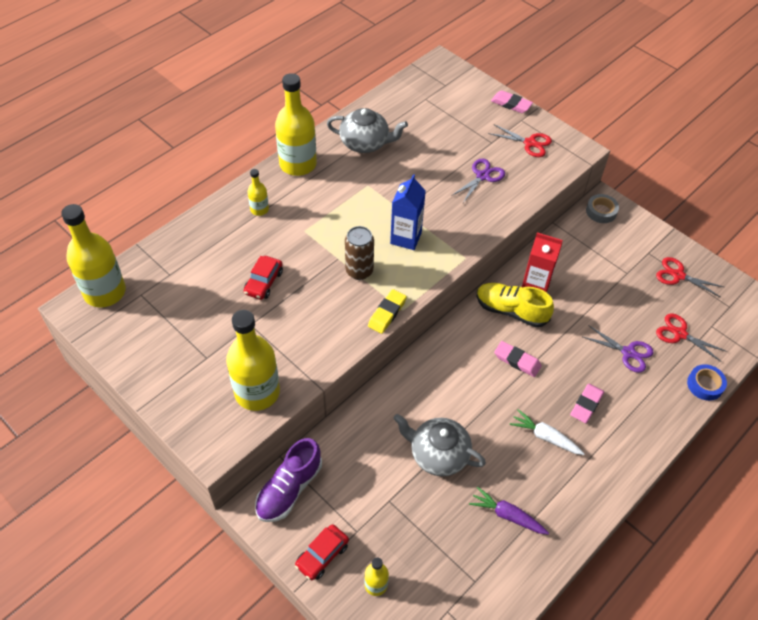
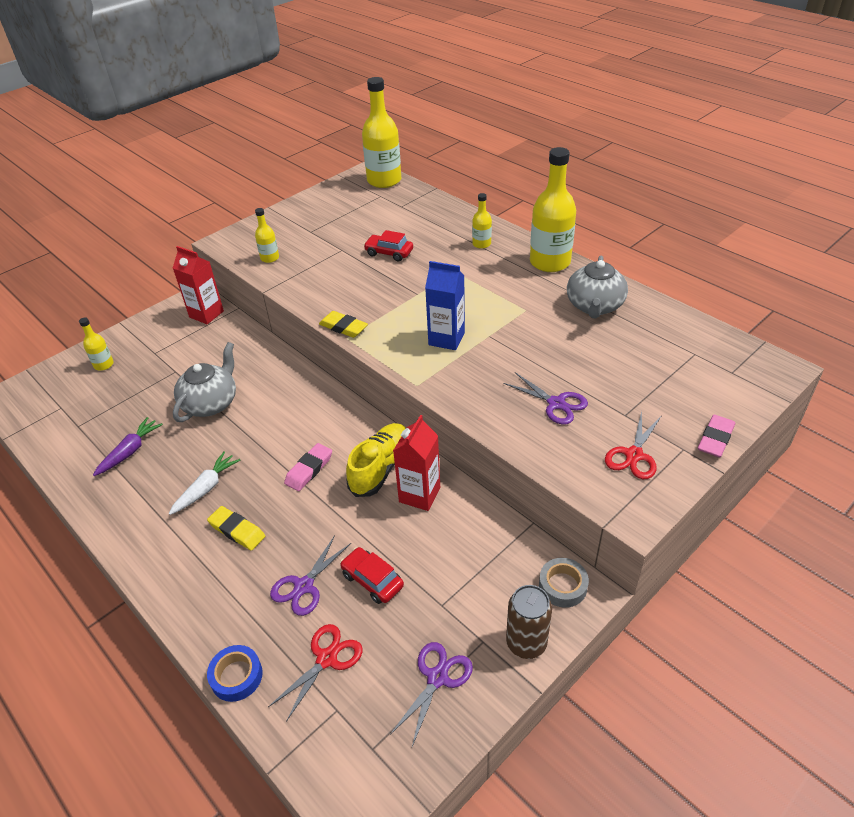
camera: 95 degrees right, 10 degrees down
yellow bottle [226,310,280,411] -> yellow bottle [255,208,279,263], size x0.48
purple shoe [255,438,322,522] -> red carton [173,246,224,324]
red car [295,524,349,581] -> red car moved to [340,547,404,604]
brown can [345,226,374,280] -> brown can moved to [506,585,552,659]
pink eraser [570,384,604,423] -> yellow eraser [207,506,265,550]
red scissors [656,257,723,297] -> purple scissors [390,642,473,747]

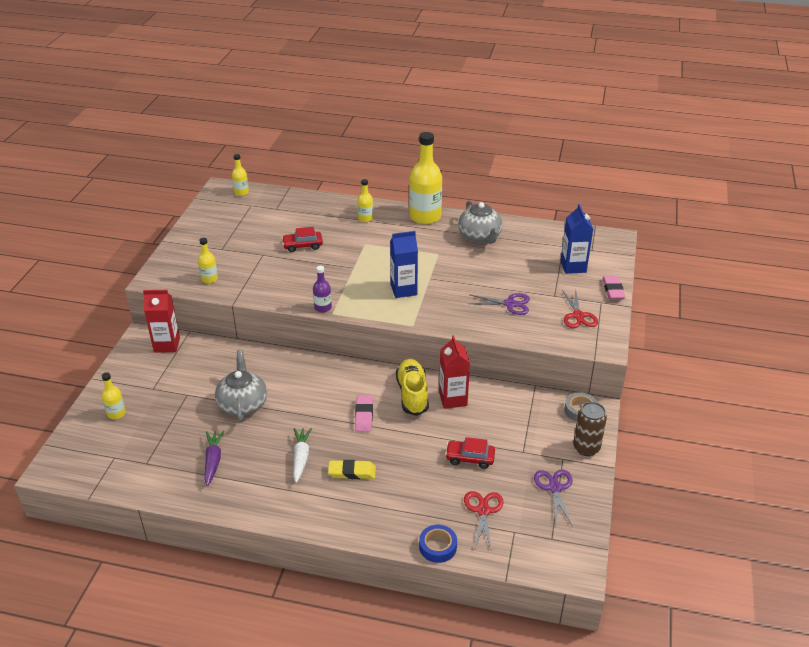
camera: 35 degrees left, 5 degrees down
purple scissors [270,535,351,616] -> none
yellow eraser [319,311,368,338] -> purple bottle [313,266,332,312]
yellow bottle [362,77,401,188] -> yellow bottle [232,154,249,196], size x0.48
none -> blue carton [561,204,593,274]

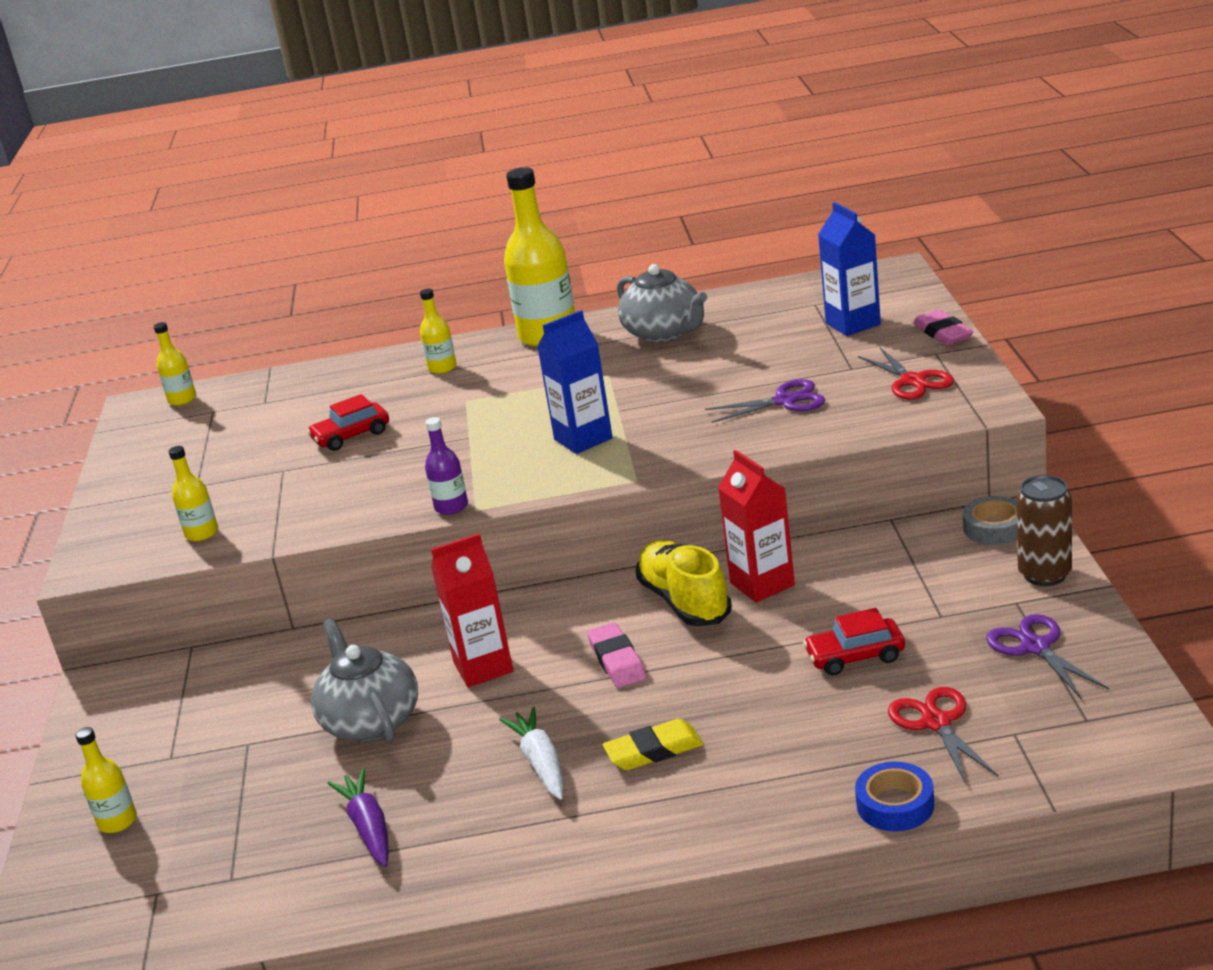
camera: 15 degrees left, 10 degrees down
red carton [143,290,180,353] -> red carton moved to [431,534,513,687]

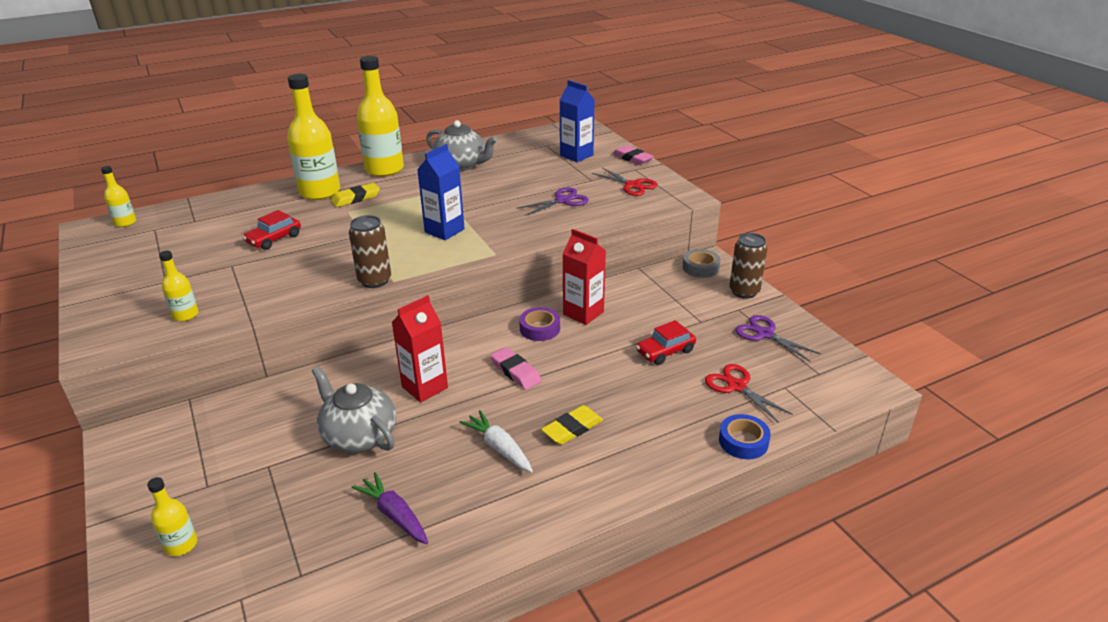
camera: 25 degrees left, 5 degrees up
yellow bottle [420,289,457,374] -> yellow bottle [287,74,340,200], size x2.09
purple bottle [425,417,468,515] -> brown can [349,215,391,288]
yellow shoe [635,540,732,626] -> purple tape [519,307,560,341]
none -> yellow eraser [331,183,380,207]

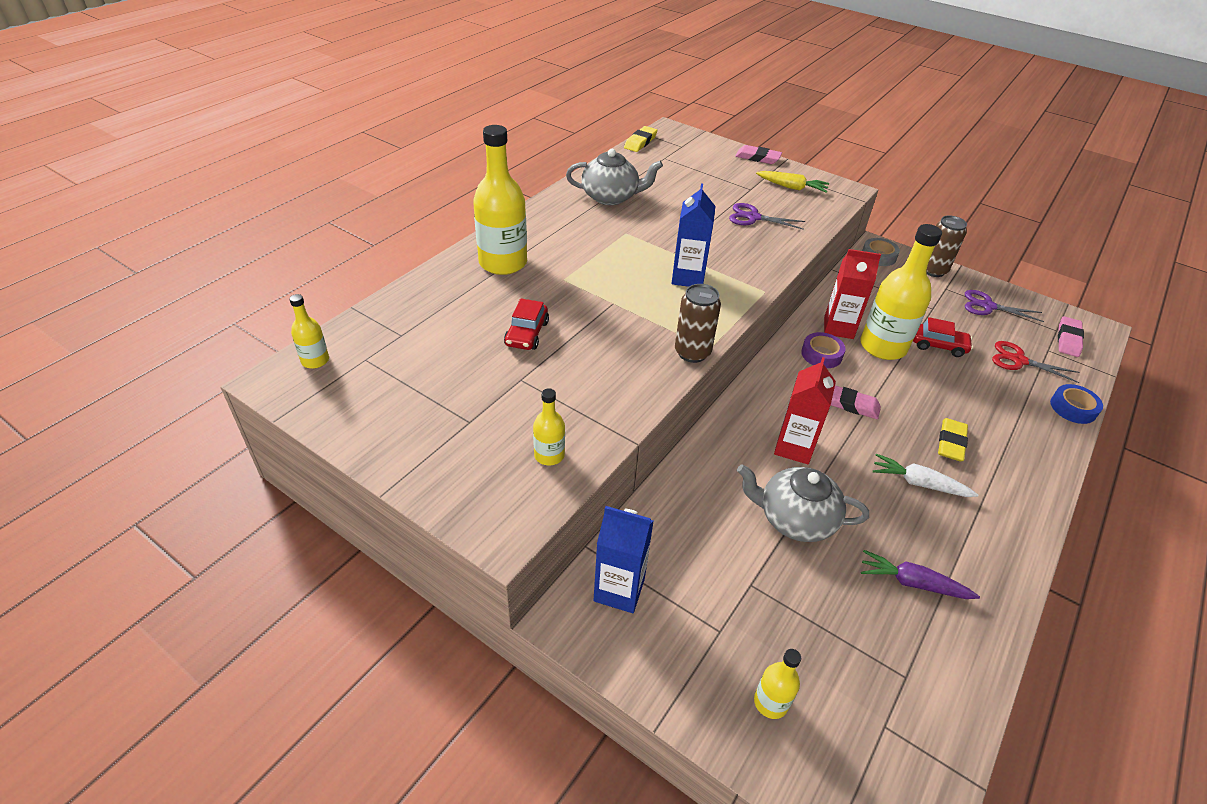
camera: 30 degrees left, 10 degrees up
yellow eraser [331,183,380,207] -> yellow eraser moved to [624,126,657,152]
yellow bottle [357,56,404,177] -> yellow bottle moved to [860,224,942,360]
purple scissors [516,187,589,216] -> purple scissors turned 105 degrees counterclockwise [729,203,805,230]
blue carton [560,80,595,162] -> blue carton moved to [593,506,654,613]
red scissors [592,167,658,196] -> yellow carrot [756,171,829,193]
red car [636,320,696,365] -> red car turned 105 degrees counterclockwise [913,317,973,357]
none -> pink eraser [1058,316,1084,357]

